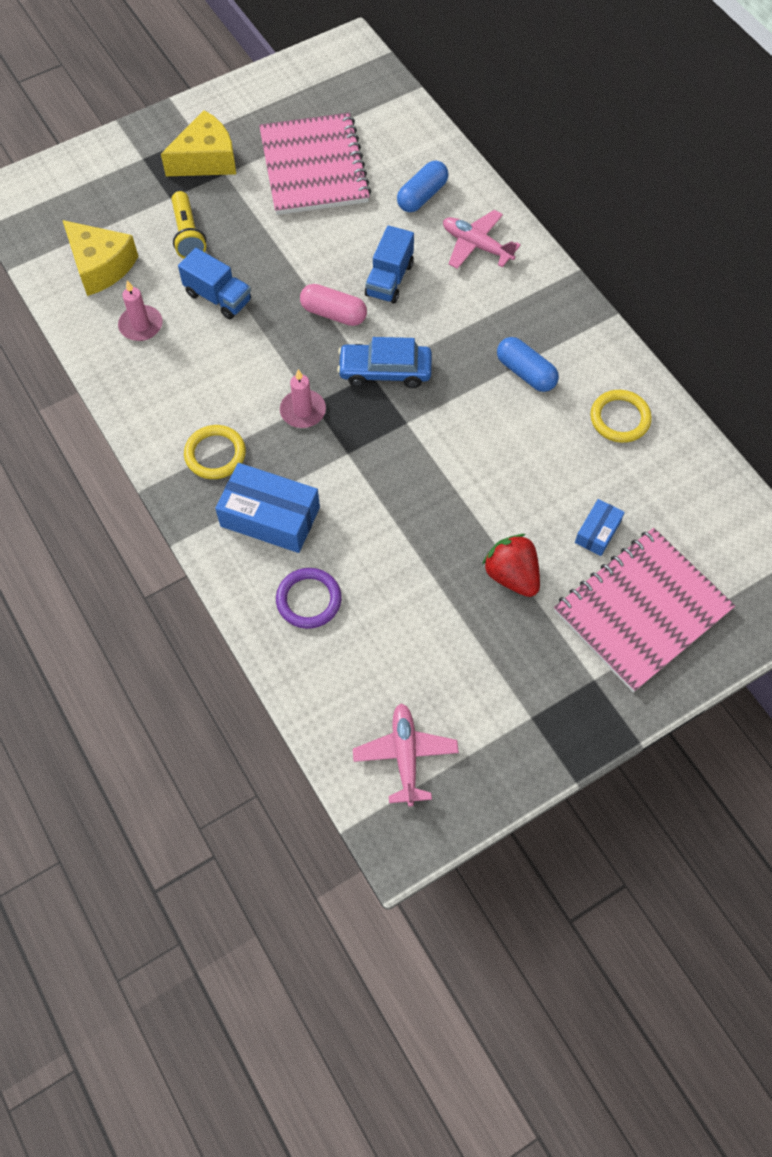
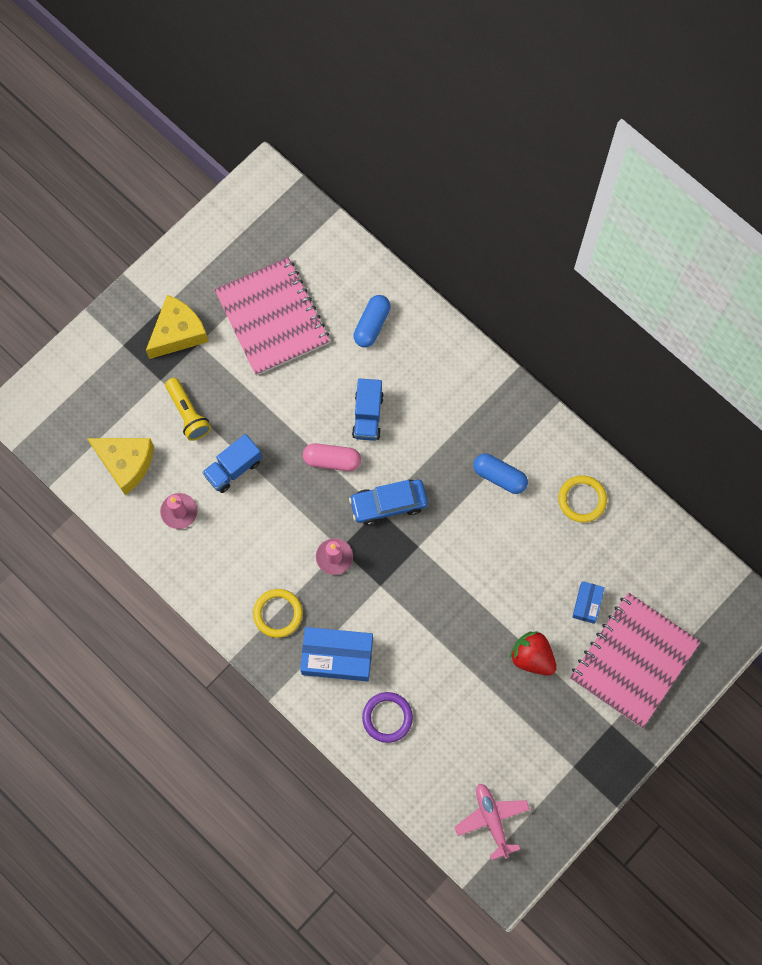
camera: 15 degrees left, 10 degrees up
blue truck [178,248,251,319] -> blue truck turned 120 degrees clockwise [202,434,262,493]
pink plane [443,210,521,269] -> none

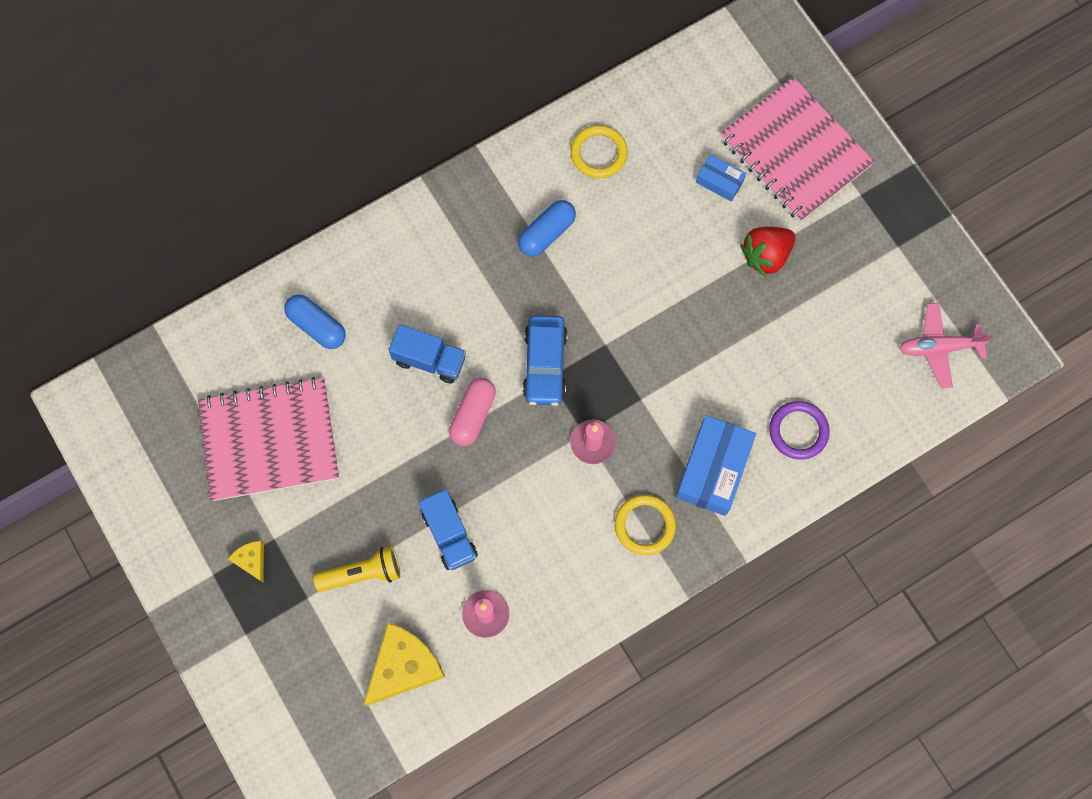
camera: 75 degrees left, 0 degrees up
yellow cheese [146,295,209,359] -> yellow cheese [228,541,264,582], size x0.50

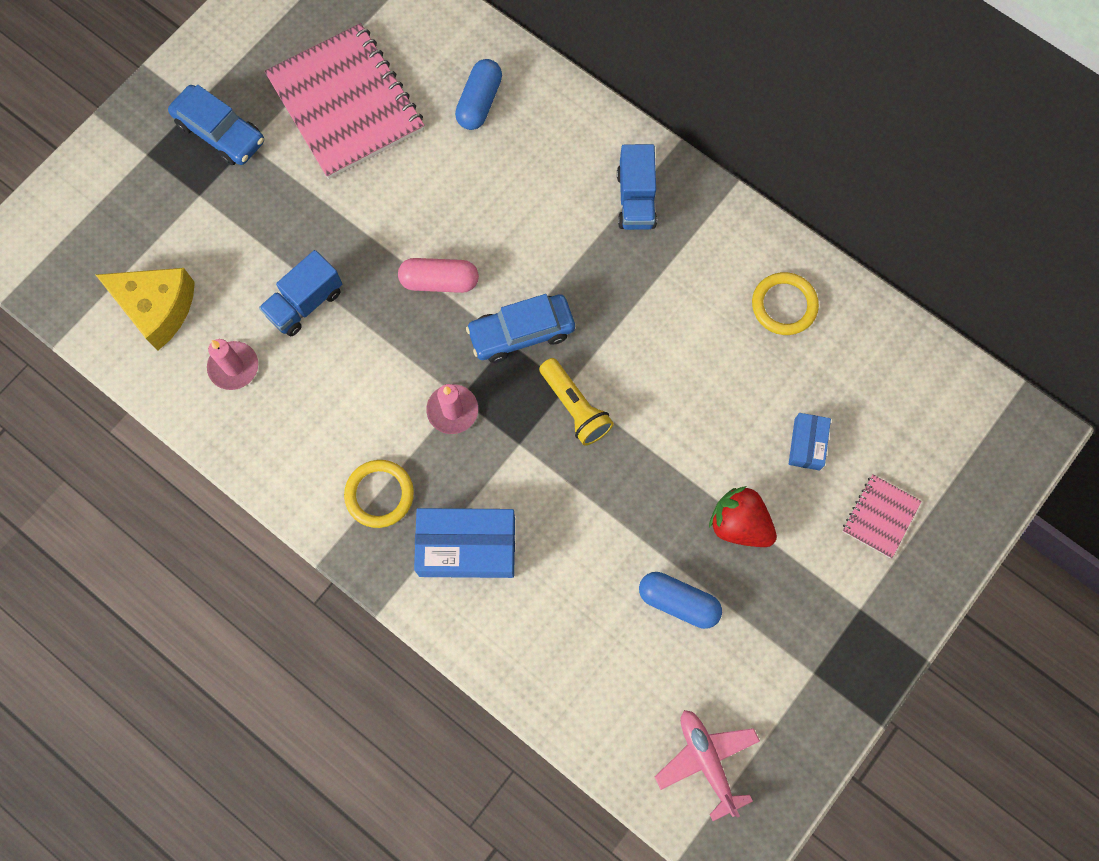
camera: 70 degrees right, 0 degrees up
yellow cheese [228,541,264,582] -> blue car [168,85,264,165]
yellow flashlight [313,546,400,592] -> yellow flashlight moved to [539,358,614,446]
blue truck [389,324,466,384] -> blue truck moved to [617,144,657,230]
blue capsule [518,200,576,256] -> blue capsule moved to [639,572,722,629]
pink notebook [720,77,875,222] -> pink notebook [842,474,922,558], size x0.45
purple ring [769,401,830,460] -> none

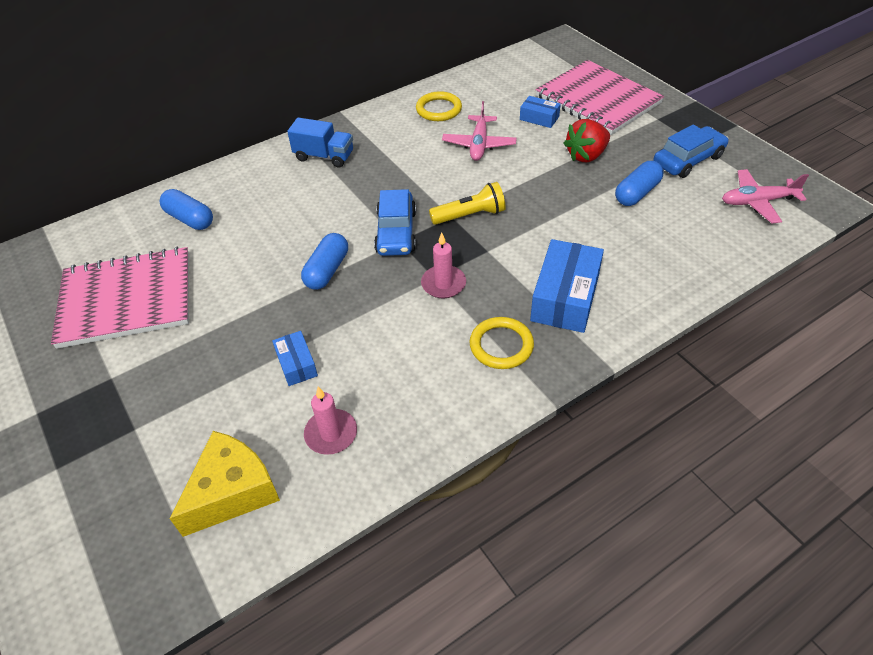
camera: 70 degrees left, 25 degrees down
blue car [168,85,264,165] -> blue car moved to [653,124,729,178]
blue truck [259,250,342,336] -> blue box [272,331,318,386]
pink capsule [398,258,479,293] -> blue capsule [301,233,348,290]
pink notebook [842,474,922,558] -> pink notebook [535,60,664,135], size x2.21
none -> pink plane [442,101,517,161]

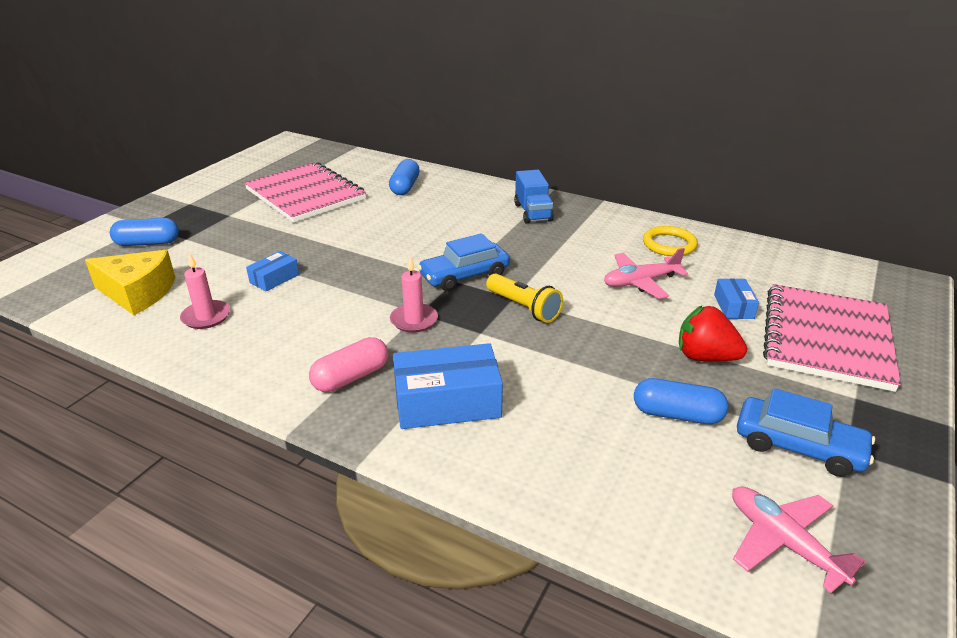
camera: 60 degrees right, 15 degrees down
blue capsule [301,233,348,290] -> blue capsule moved to [110,218,179,246]
yellow ring [470,317,534,369] -> pink capsule [309,337,388,392]

